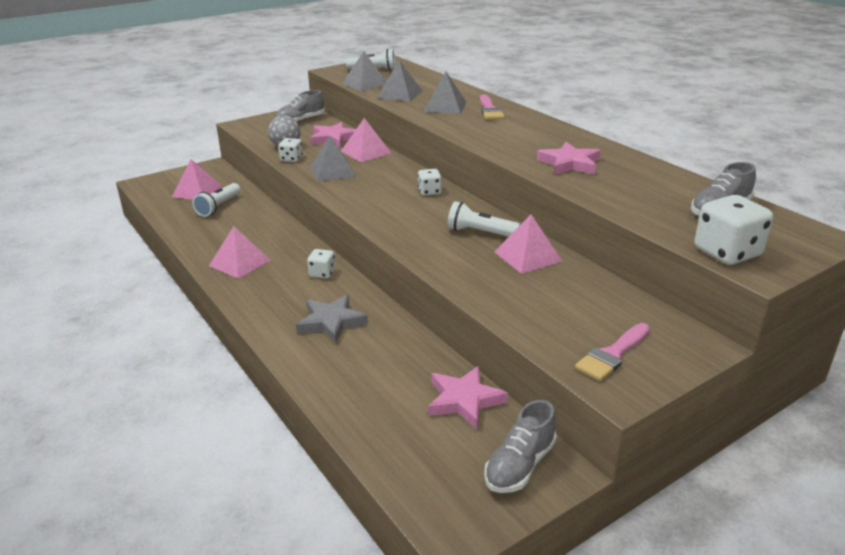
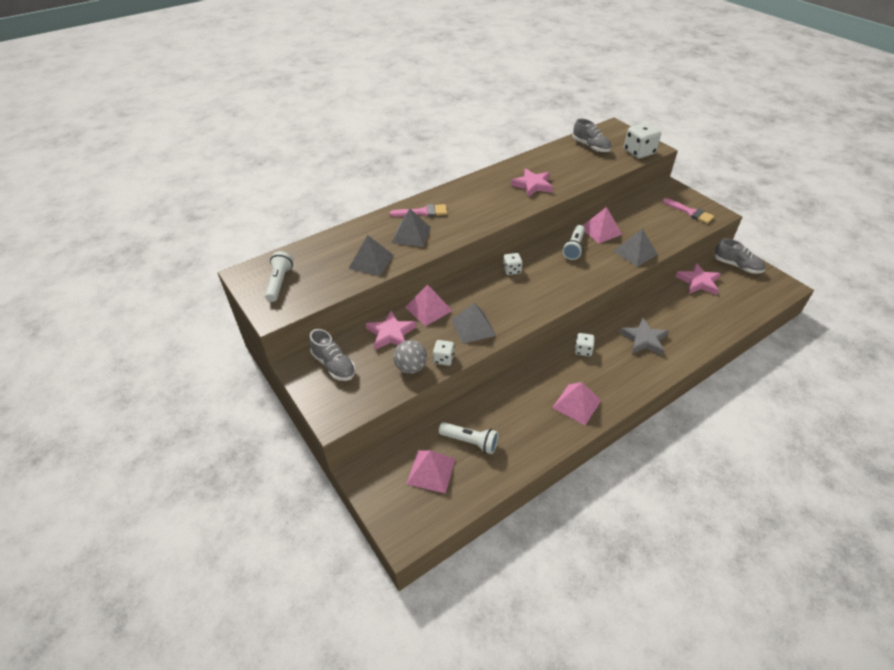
camera: 90 degrees left, 15 degrees up
grey pyramid [342,51,386,91] -> grey pyramid moved to [613,228,658,267]

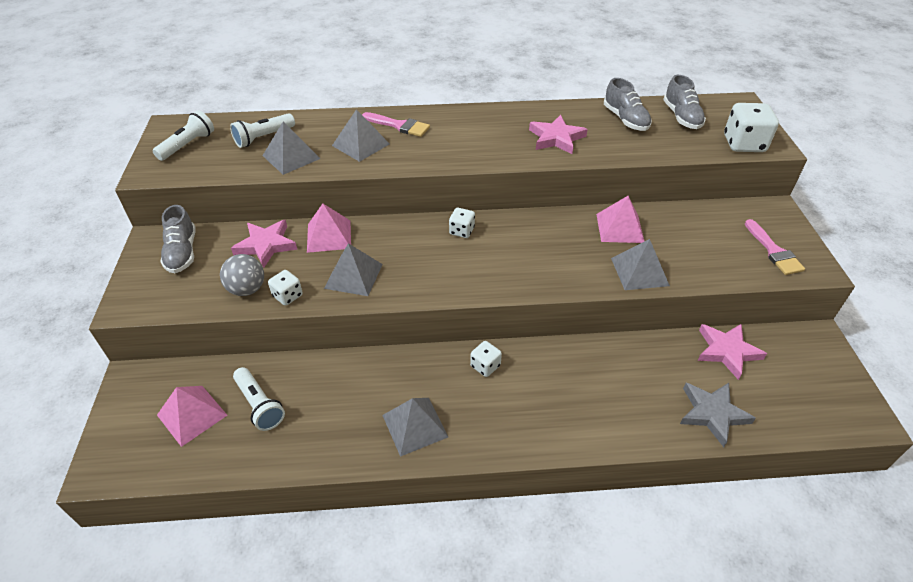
camera: 30 degrees right, 0 degrees up
pink pyramid [552,382,601,425] -> grey pyramid [382,398,448,457]
white flashlight [562,225,585,260] -> white flashlight moved to [230,113,295,148]
grey star [620,318,669,356] -> grey star moved to [680,383,756,447]
grey shoe [714,239,765,274] -> grey shoe moved to [604,78,652,131]

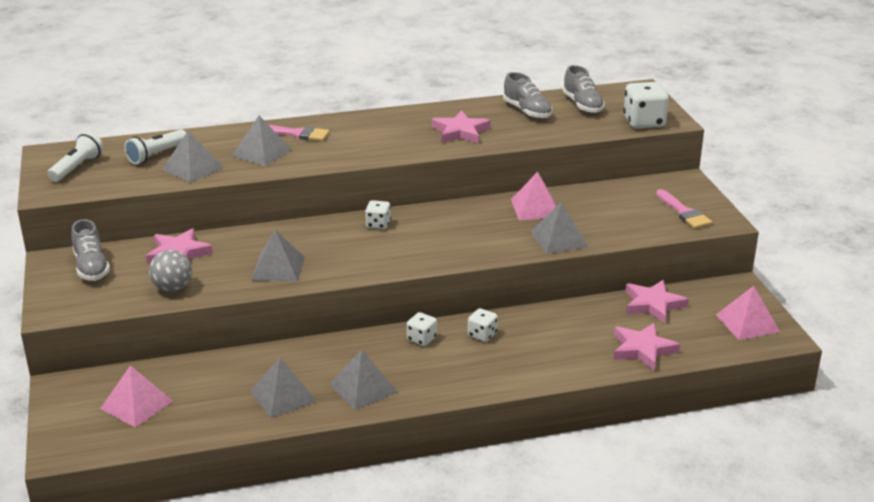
camera: 10 degrees left, 15 degrees down
white flashlight [233,367,285,431] -> none
white dice [268,270,303,306] -> white dice moved to [468,308,498,342]
pink pyramid [307,204,351,253] -> pink pyramid moved to [716,286,780,340]
grey star [680,383,756,447] -> pink star [613,323,680,371]
none -> grey pyramid [250,357,317,418]

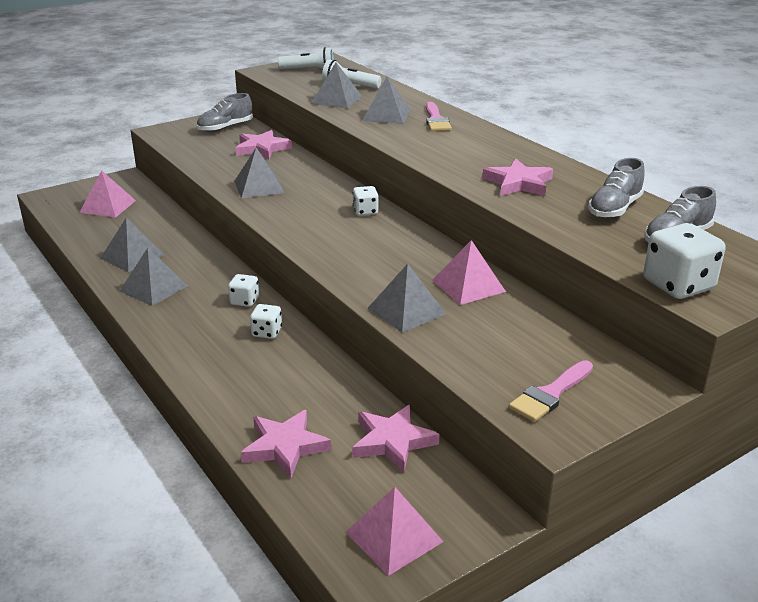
camera: 70 degrees right, 0 degrees up
grey ball [149,250,192,292] -> none

